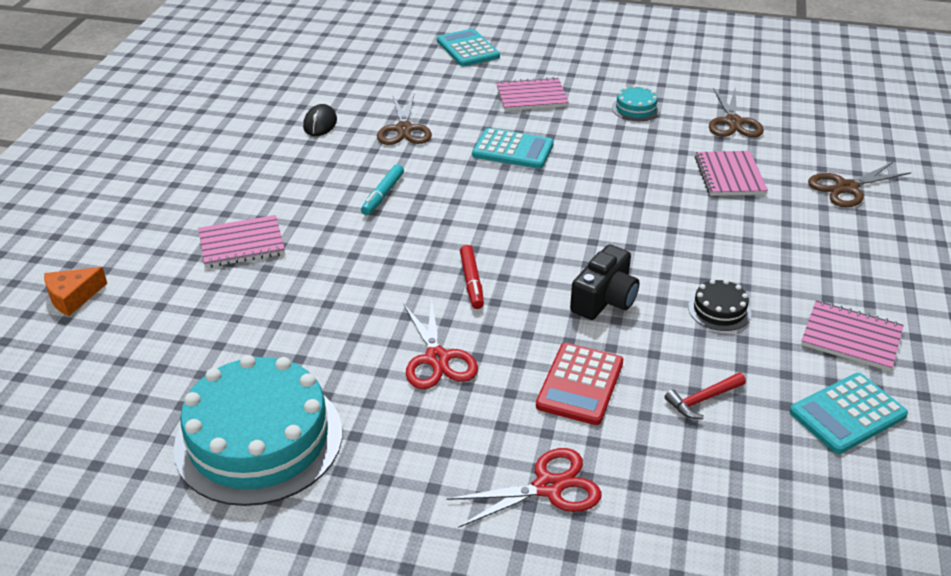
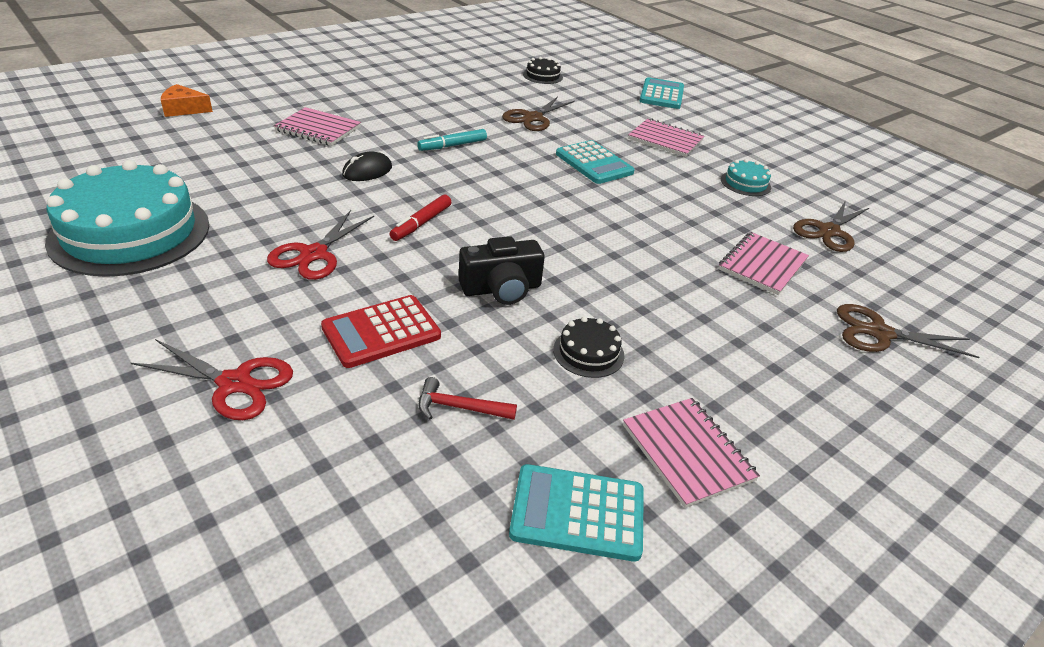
camera: 35 degrees right, 0 degrees up
black mouse [303,104,337,136] -> black mouse moved to [342,151,392,181]
none -> black cake [523,57,563,84]

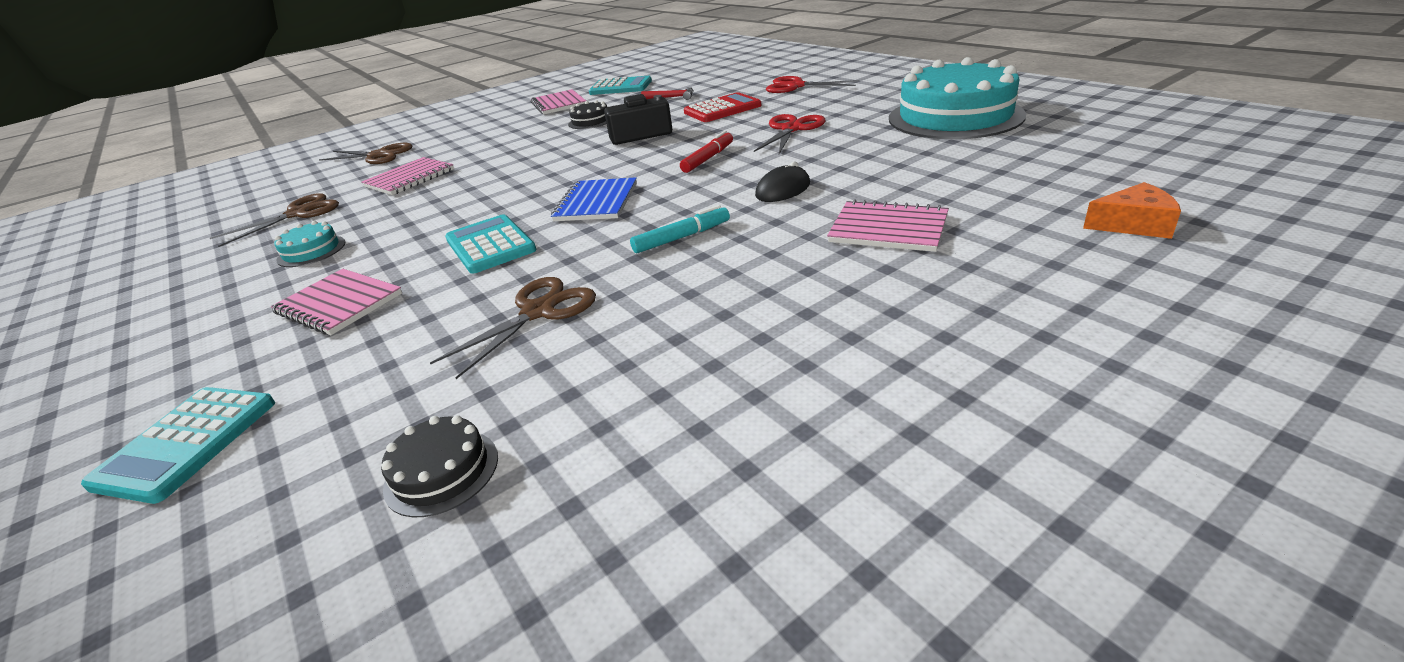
camera: 170 degrees left, 5 degrees down
none -> blue notebook [551,177,637,221]

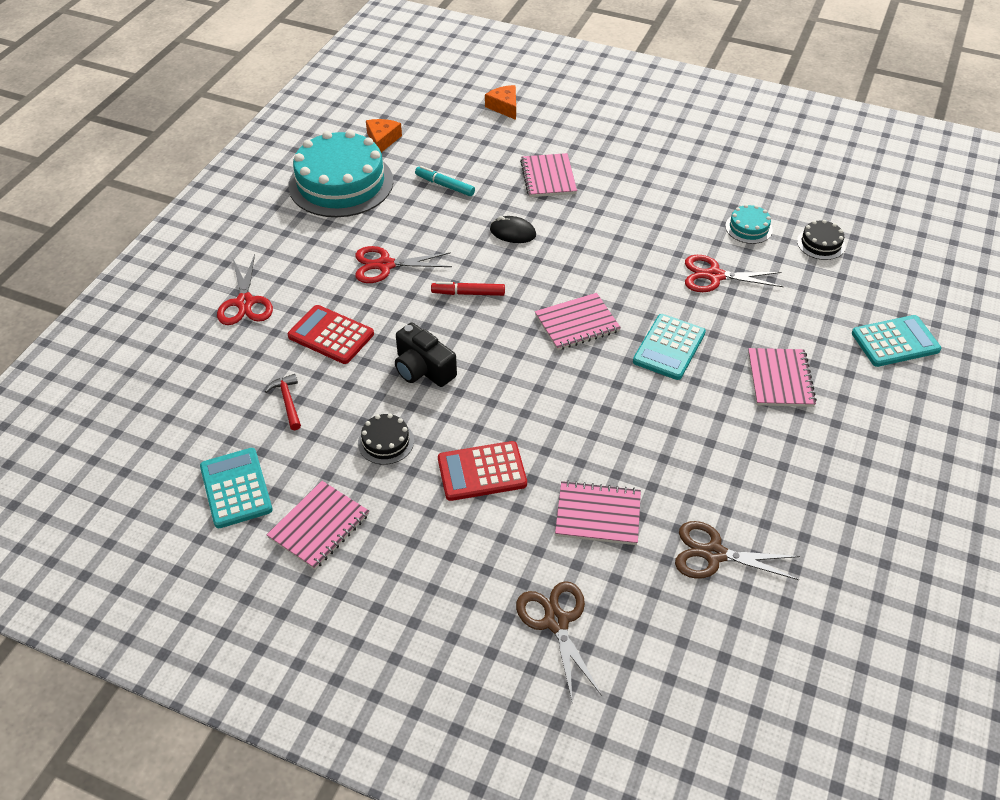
camera: 125 degrees left, 15 degrees up
turquoise cake [274,221,345,267] -> turquoise cake moved to [725,204,773,244]
brown scissors [430,277,596,379] -> red scissors [685,255,784,292]
blue notebook [551,177,637,221] -> pink notebook [535,293,621,350]
turquoise marker [630,205,730,253] -> turquoise marker moved to [415,166,475,196]
none -> orange cheese [366,119,402,152]
none -> red calculator [438,441,527,501]

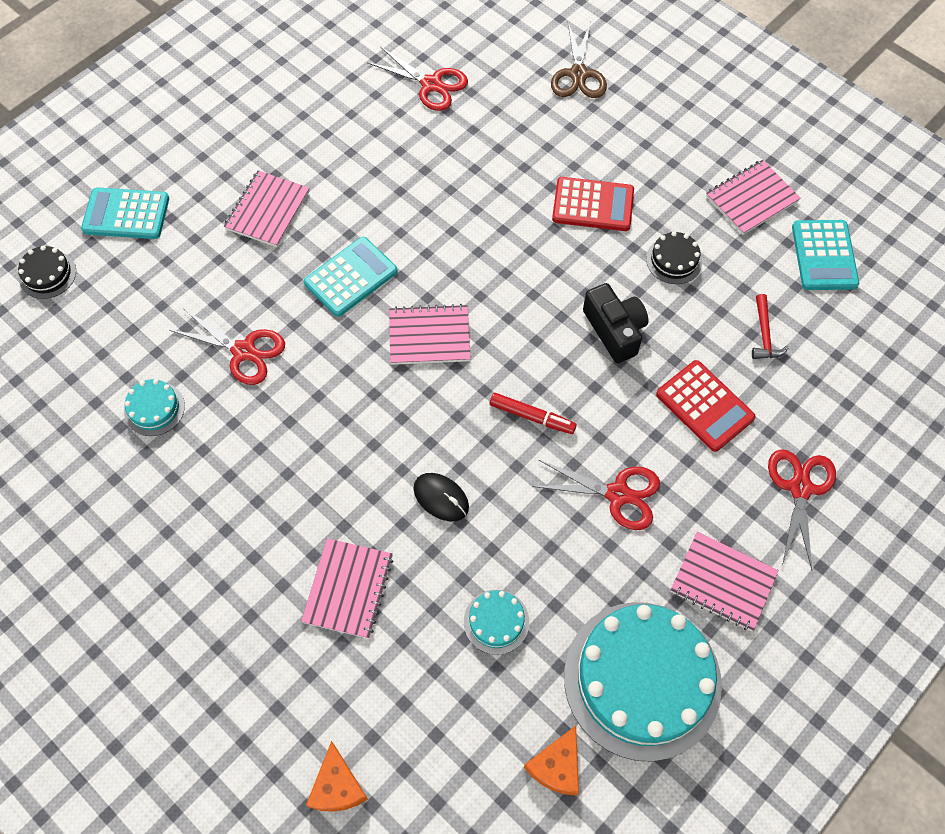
camera: 160 degrees left, 15 degrees up
turquoise marker [415,166,475,196] -> turquoise cake [464,590,529,655]
pink notebook [555,480,641,545] -> pink notebook moved to [670,532,779,631]
brown scissors [675,521,800,580] -> red scissors [367,46,468,111]
black cake [797,220,845,260] -> black cake moved to [18,246,76,299]

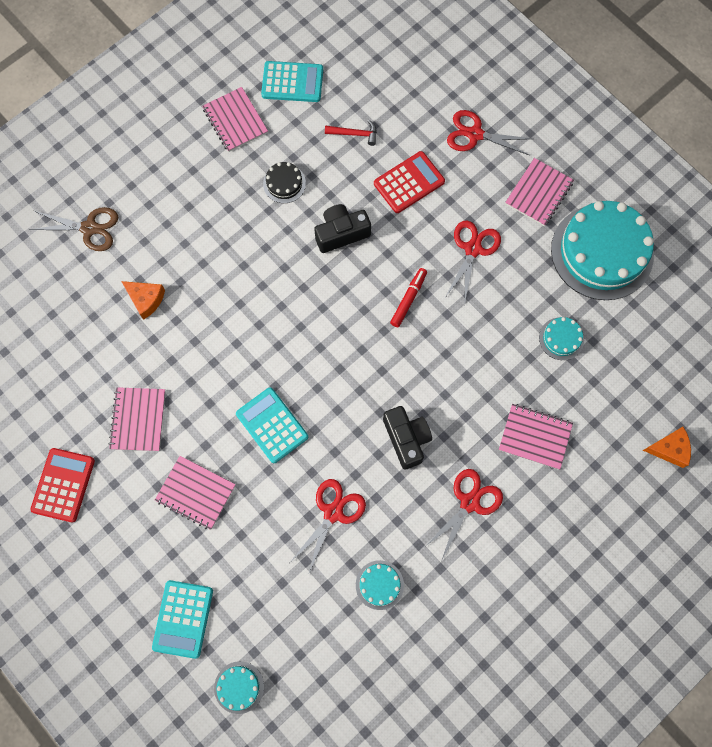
camera: 85 degrees left, 10 degrees up
black cake [18,246,76,299] -> turquoise cake [214,661,264,714]
red scissors [367,46,468,111] -> red scissors moved to [426,469,503,559]
pink notebook [389,304,471,365] -> pink notebook moved to [109,387,165,451]
black mouse [414,473,469,521] -> none
orange cheese [524,726,579,796] -> orange cheese moved to [121,281,165,320]
red calculator [552,177,634,231] -> red calculator moved to [30,448,95,523]
none -> black camera [383,406,432,469]

